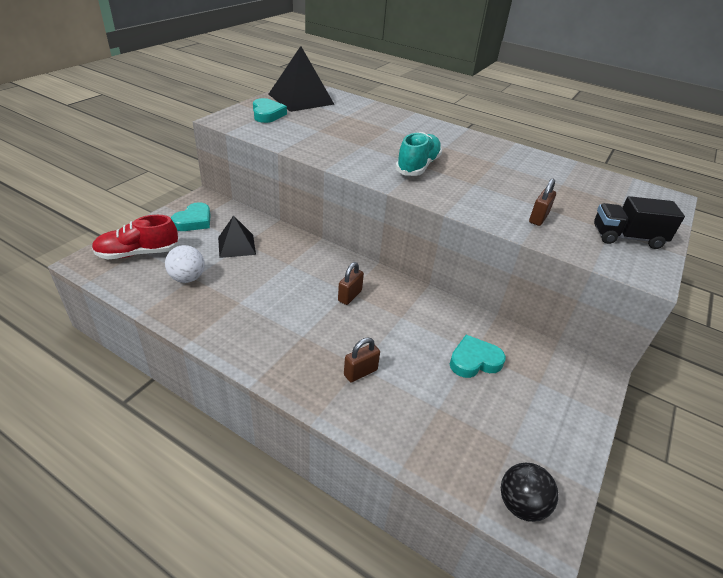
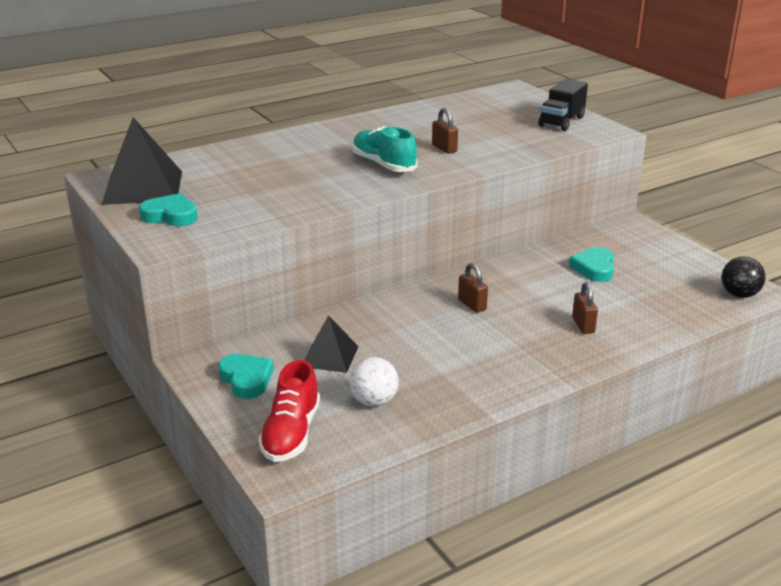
camera: 60 degrees left, 10 degrees down
brown padlock [529,179,556,226] -> brown padlock moved to [432,108,458,154]

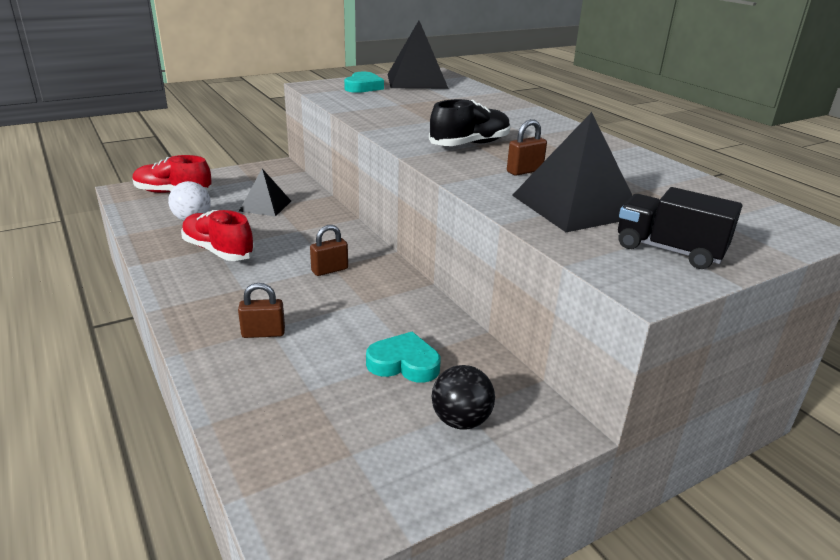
camera: 90 degrees right, 0 degrees up
turquoise heart [218,354,274,399] -> none
turquoise shoe [352,126,418,172] -> black shoe [429,99,511,146]
black ball [721,256,766,298] -> black ball moved to [432,365,495,430]
none -> red shoe [181,210,255,261]
none -> black pyramid [512,112,632,232]

